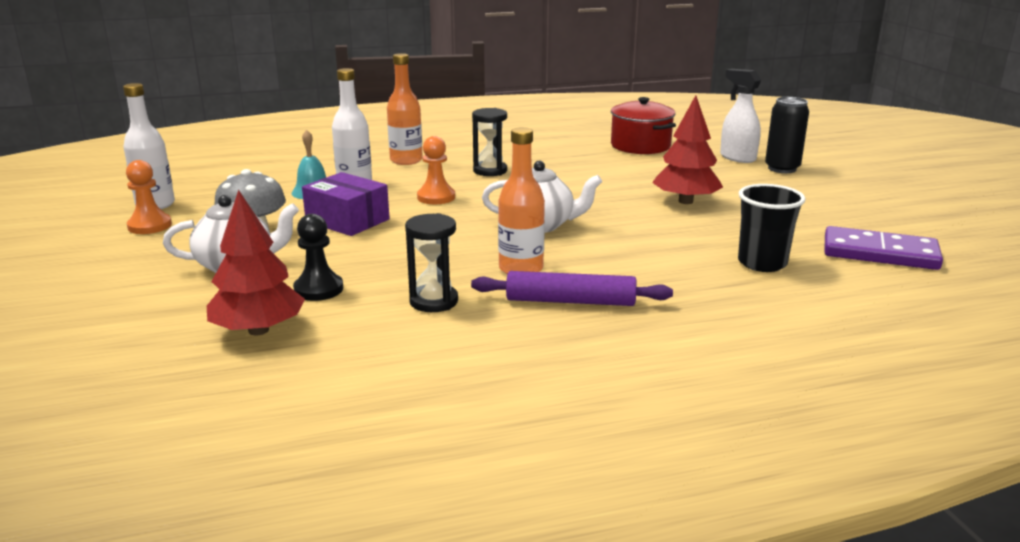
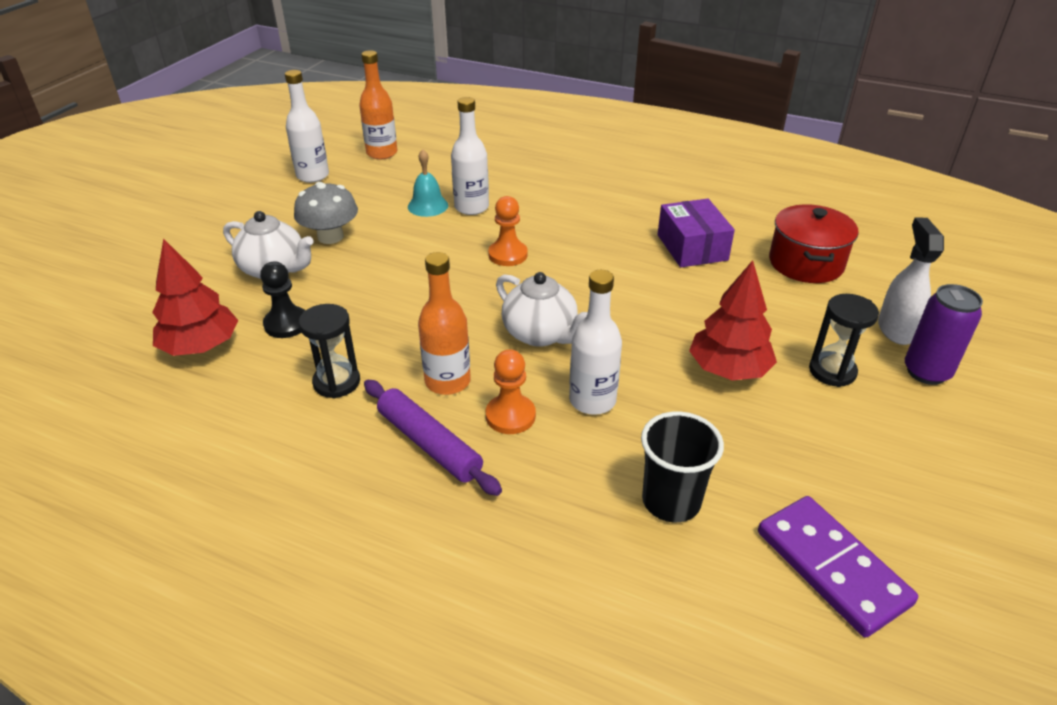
camera: 40 degrees right, 15 degrees up
orange pawn [126,160,172,234] -> orange pawn moved to [486,349,536,434]
purple box [302,172,390,236] -> purple box moved to [658,199,735,267]
orange bottle [387,53,423,165] -> orange bottle moved to [359,50,397,159]
black hourglass [472,108,507,176] -> black hourglass moved to [809,294,879,387]
black can [765,97,809,173] -> purple can [905,284,983,385]
none -> white bottle [569,270,622,415]

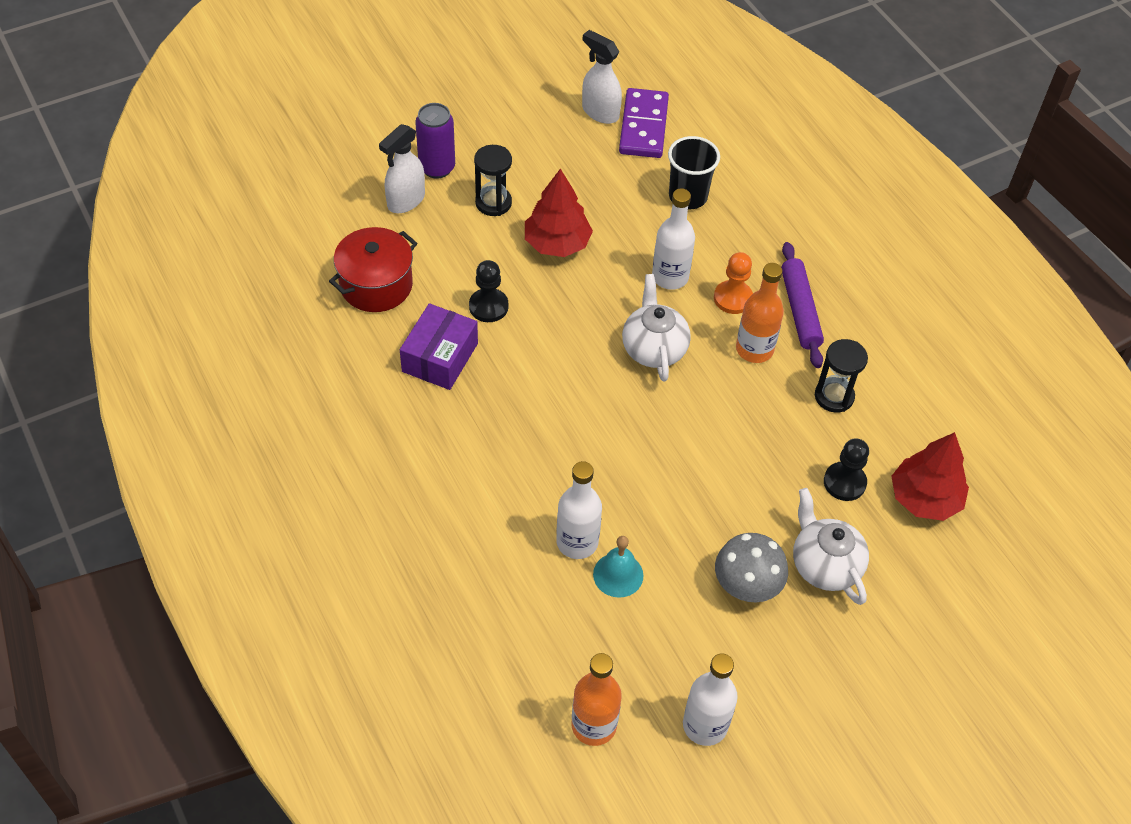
camera: 145 degrees left, 15 degrees up
orange pawn [488,196,528,266] -> none
none -> black pawn [469,260,508,322]
none -> white spray bottle [582,30,622,124]

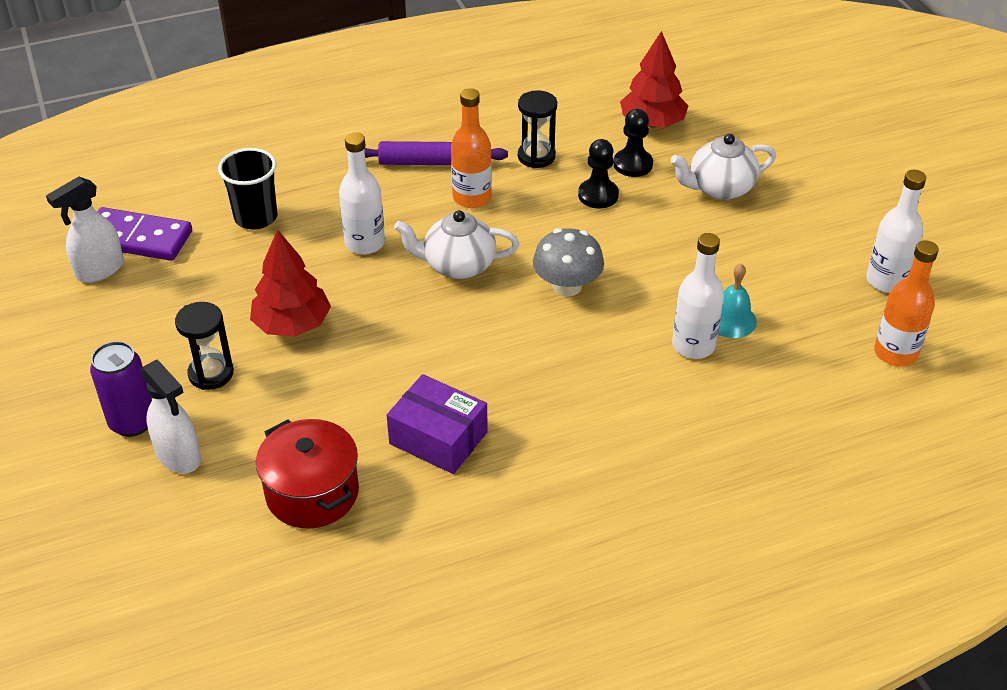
camera: 80 degrees left, 10 degrees down
black pawn [469,260,508,322] -> black pawn moved to [578,139,619,208]
orange pawn [714,252,753,314] -> none
grey mushroom [715,533,788,602] -> grey mushroom moved to [533,228,604,297]

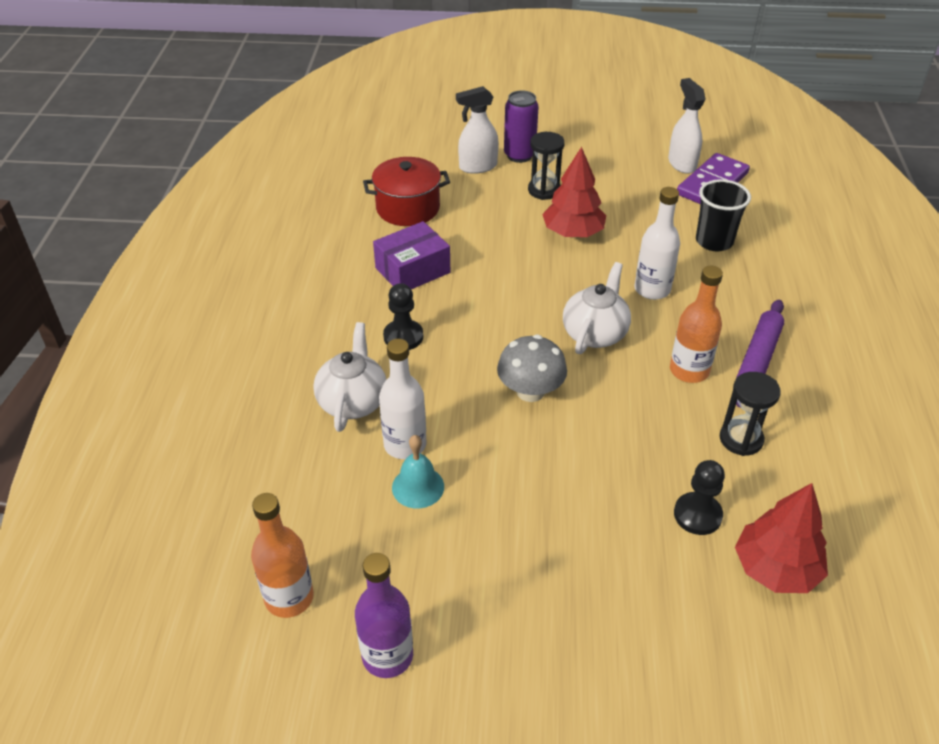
camera: 115 degrees right, 0 degrees up
black pawn [578,139,619,208] -> black pawn moved to [383,283,423,350]
white teapot [671,134,776,200] -> white teapot moved to [313,322,386,432]
white bottle [866,170,926,293] -> purple bottle [355,553,413,678]

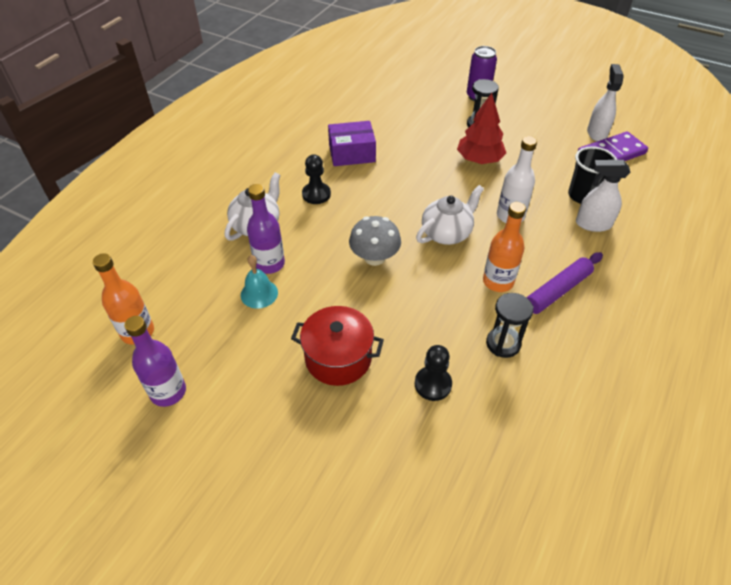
camera: 25 degrees right, 5 degrees up
red pot [363,157,450,226] -> red pot moved to [291,306,384,386]
white bottle [379,339,426,459] -> purple bottle [247,184,285,274]
white spray bottle [456,86,499,174] -> white spray bottle moved to [576,160,630,232]
red tree [735,483,828,593] -> none

